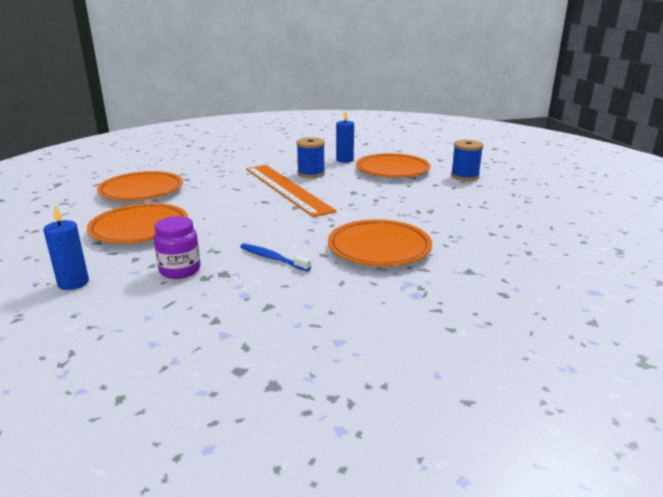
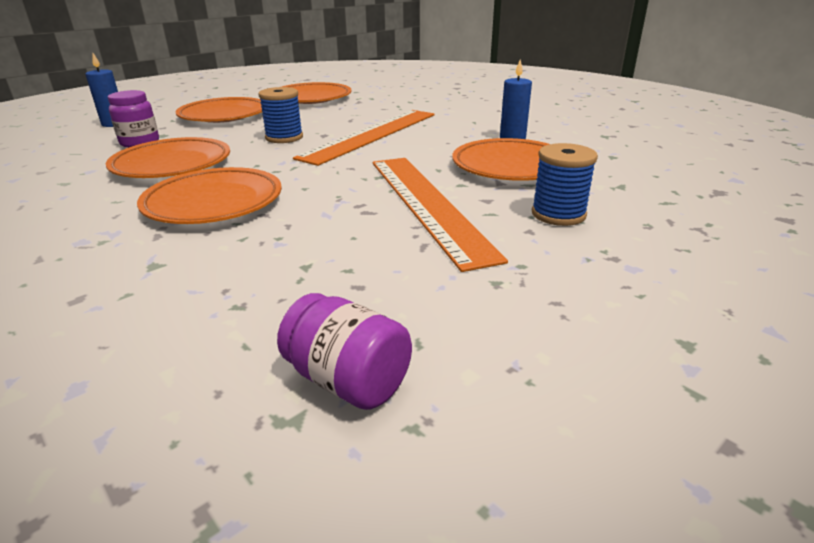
camera: 65 degrees right, 5 degrees up
blue toothbrush [240,244,311,271] -> orange plate [106,137,230,178]
blue spool [296,137,325,178] -> blue spool moved to [258,87,303,143]
none -> purple jar [277,293,412,410]
none -> orange ruler [373,158,508,272]

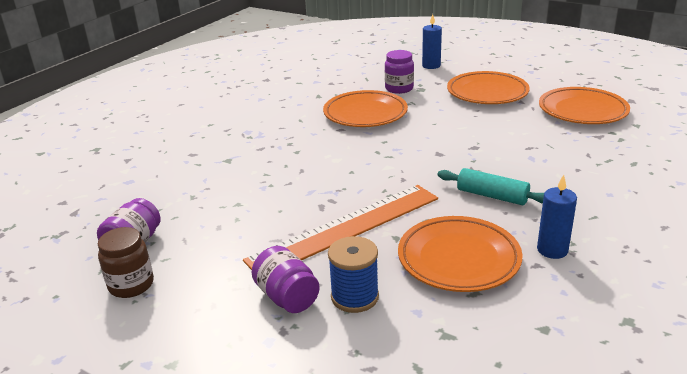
camera: 75 degrees right, 0 degrees up
orange plate [137,167,282,224] -> none
blue spool [258,87,303,143] -> none
orange ruler [293,110,435,166] -> none
none -> brown jar [98,227,154,298]
none -> purple jar [252,246,320,313]
none -> turquoise rolling pin [437,168,544,205]

